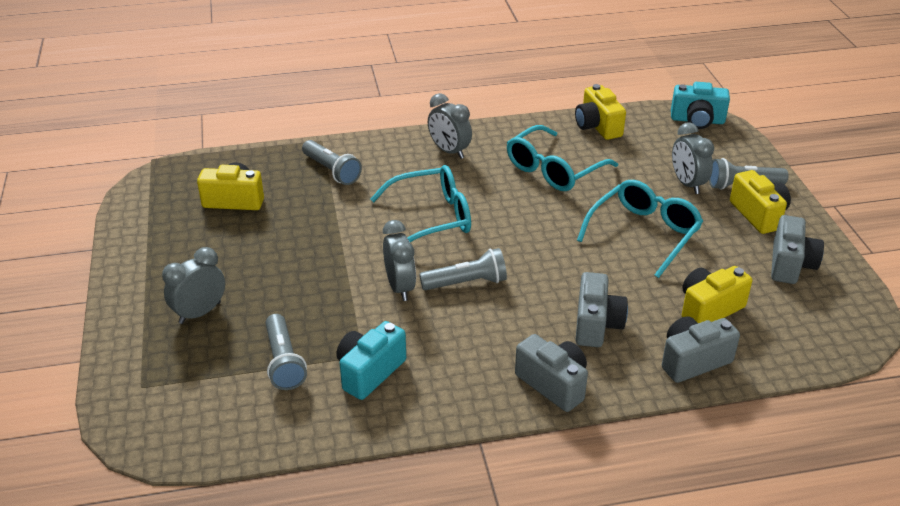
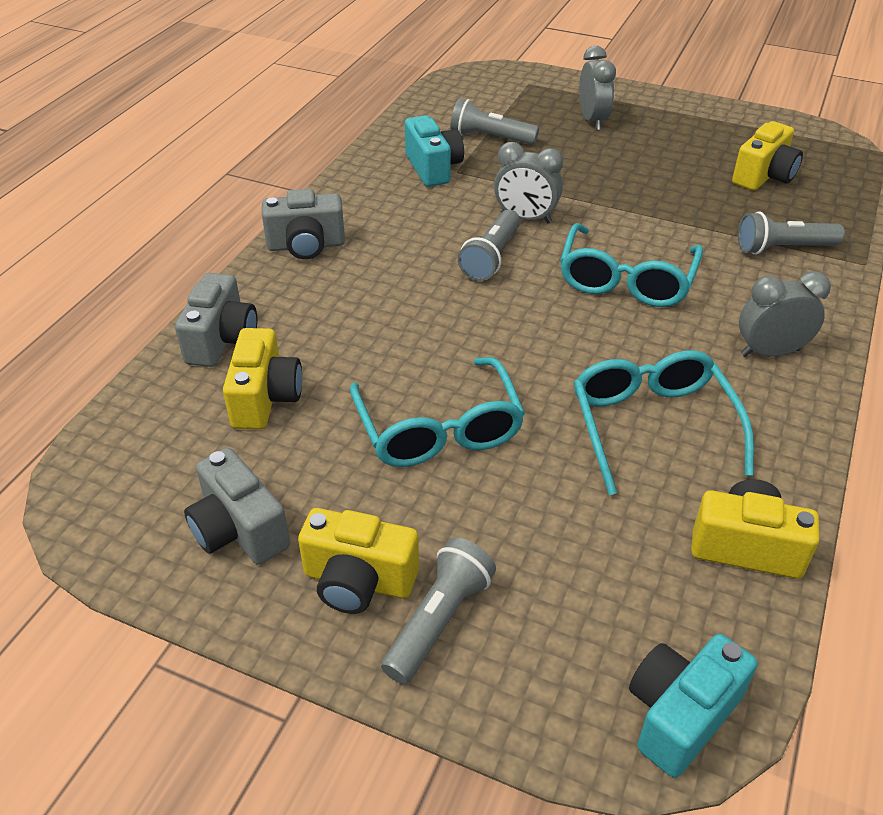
camera: 125 degrees right, 5 degrees up
grey camera [576,272,628,347] -> none
grey clock [672,122,714,194] -> none

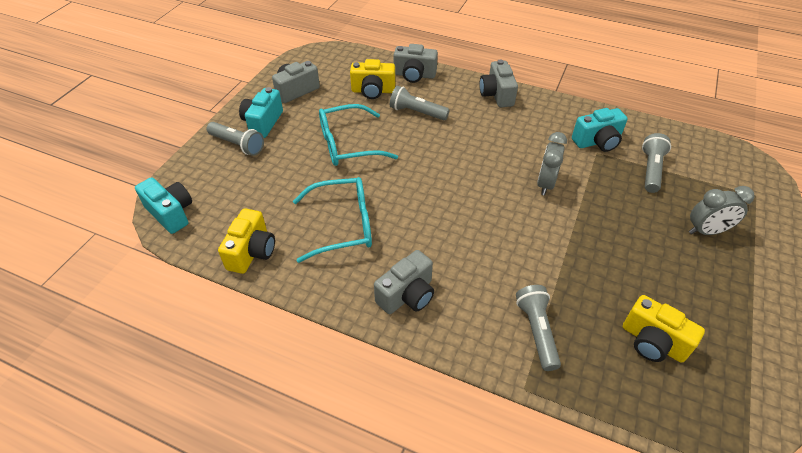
camera: 90 degrees right, 5 degrees up
yellow camera [298,508,419,614] -> turquoise camera [239,87,283,138]
grey flashlight [458,210,520,281] -> grey flashlight moved to [390,86,450,120]
turquoise glasses [560,223,703,307] -> none
grey clock [739,271,831,357] -> grey camera [374,250,434,314]

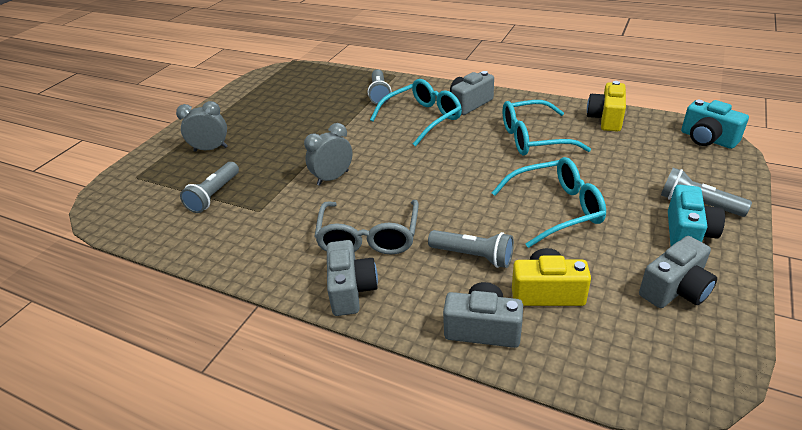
camera: 175 degrees left, 10 degrees down
grey clock [537,132,567,195] -> grey clock turned 150 degrees counterclockwise [304,123,353,186]
turquoise camera [572,108,628,152] -> none
yellow camera [623,295,705,363] -> none
none -> grey glasses [314,200,419,255]
none -> turquoise glasses [370,79,462,147]

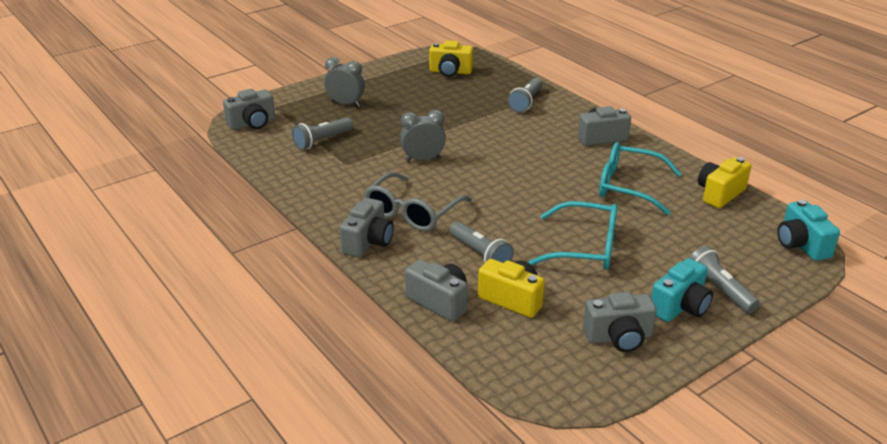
camera: 25 degrees right, 5 degrees down
turquoise glasses [370,79,462,147] -> none
none -> grey camera [223,89,275,130]
none -> yellow camera [429,40,473,77]

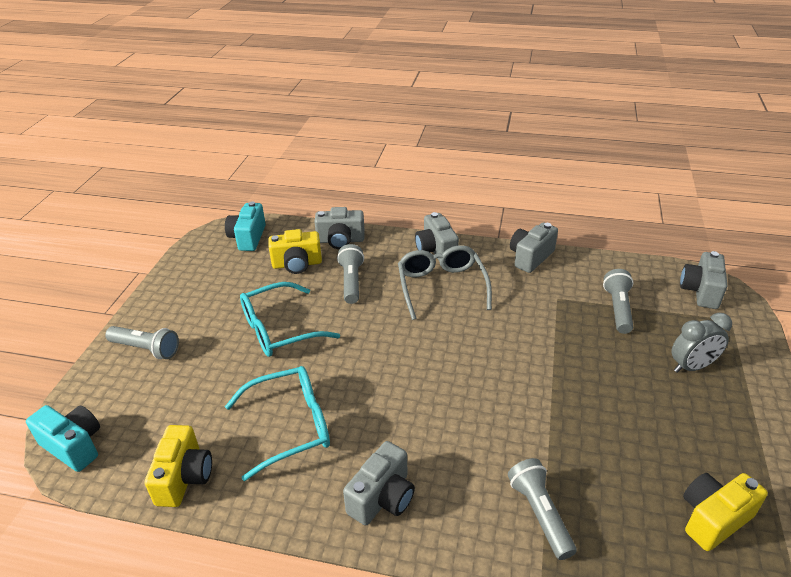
camera: 140 degrees right, 5 degrees up
grey clock [400,110,446,162] -> none
grey flashlight [449,222,514,263] -> grey flashlight turned 75 degrees clockwise [337,244,364,304]
grey camera [583,292,657,352] -> grey camera moved to [510,222,558,273]
turquoise camera [651,258,713,322] -> turquoise camera moved to [225,201,266,251]

